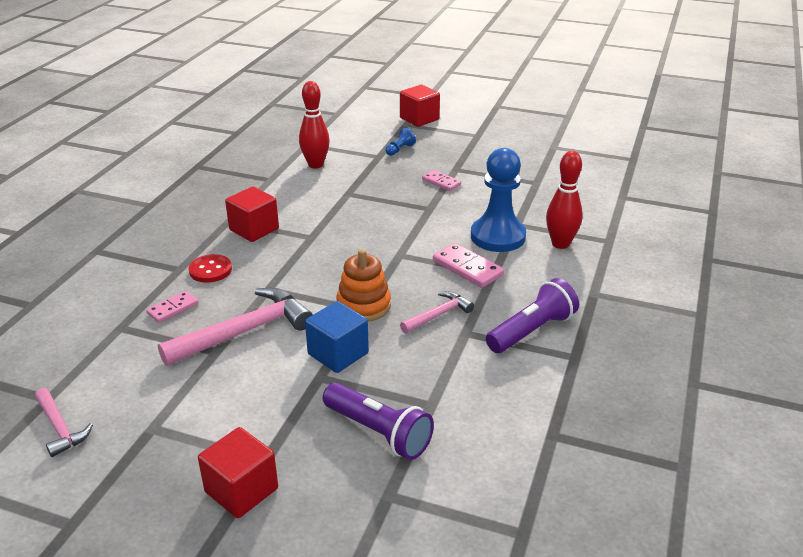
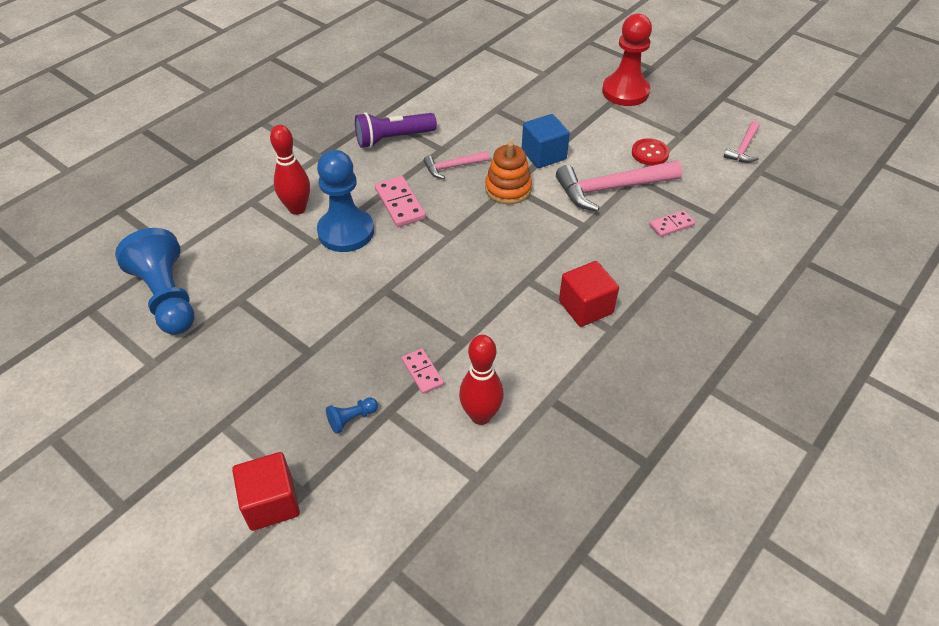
camera: 160 degrees left, 15 degrees up
pink hammer [35,388,93,457] -> pink hammer turned 135 degrees counterclockwise [724,121,760,163]
red button [189,254,232,283] -> red button moved to [632,138,670,166]
red cube [198,427,278,518] -> red pawn [602,14,652,106]
purple flashlight [323,383,434,460] -> none
pink domino [422,170,461,191] -> pink domino moved to [402,348,444,394]
none -> blue pawn [115,228,194,335]

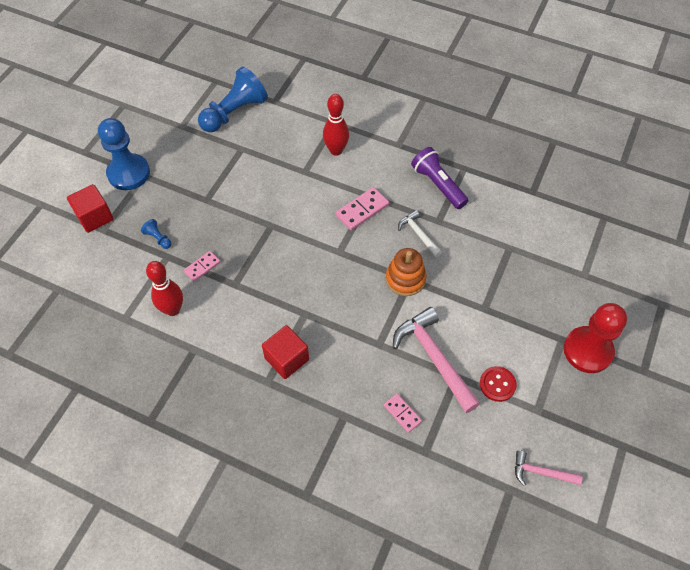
camera: 75 degrees right, 10 degrees up
blue pawn [317,150,374,252] -> blue pawn moved to [98,118,150,190]
pink hammer [423,151,490,179] -> white hammer [398,210,442,257]
blue cube [522,114,570,168] -> none

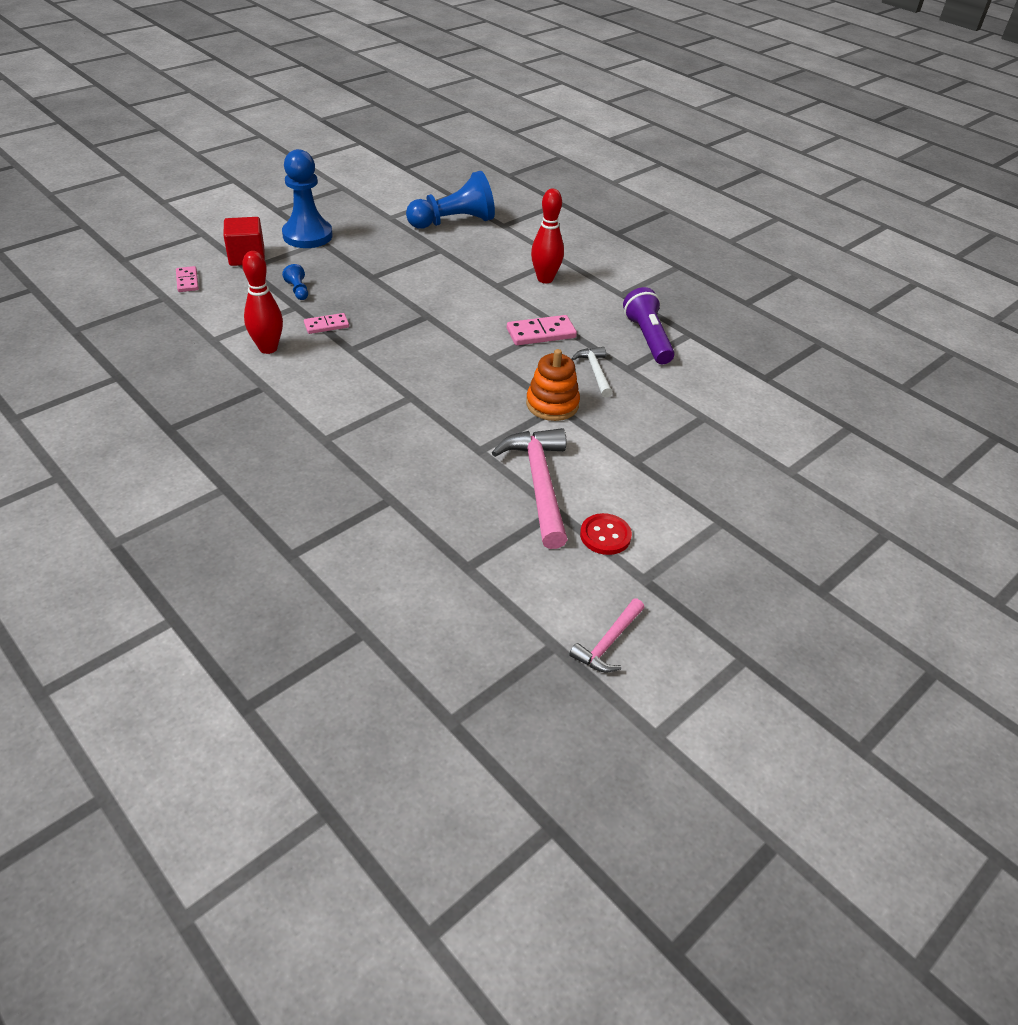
camera: 20 degrees right, 15 degrees down
red cube [262,325,309,379] -> none
pink domino [384,394,422,433] -> pink domino moved to [176,266,199,292]
pink hammer [515,451,582,486] -> pink hammer turned 90 degrees counterclockwise [569,598,644,672]
red pawn [564,303,627,373] -> none

